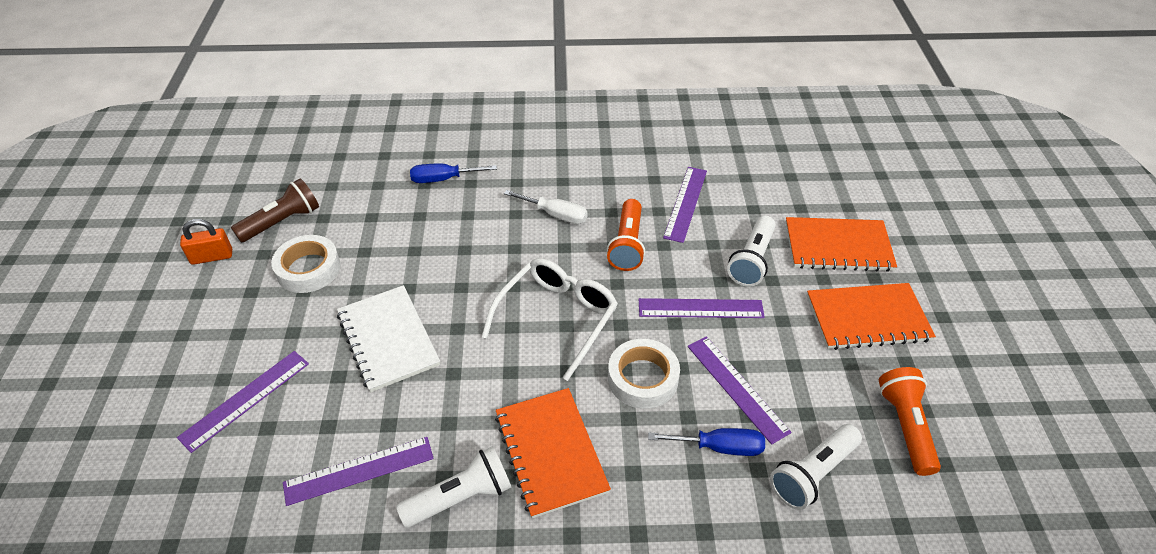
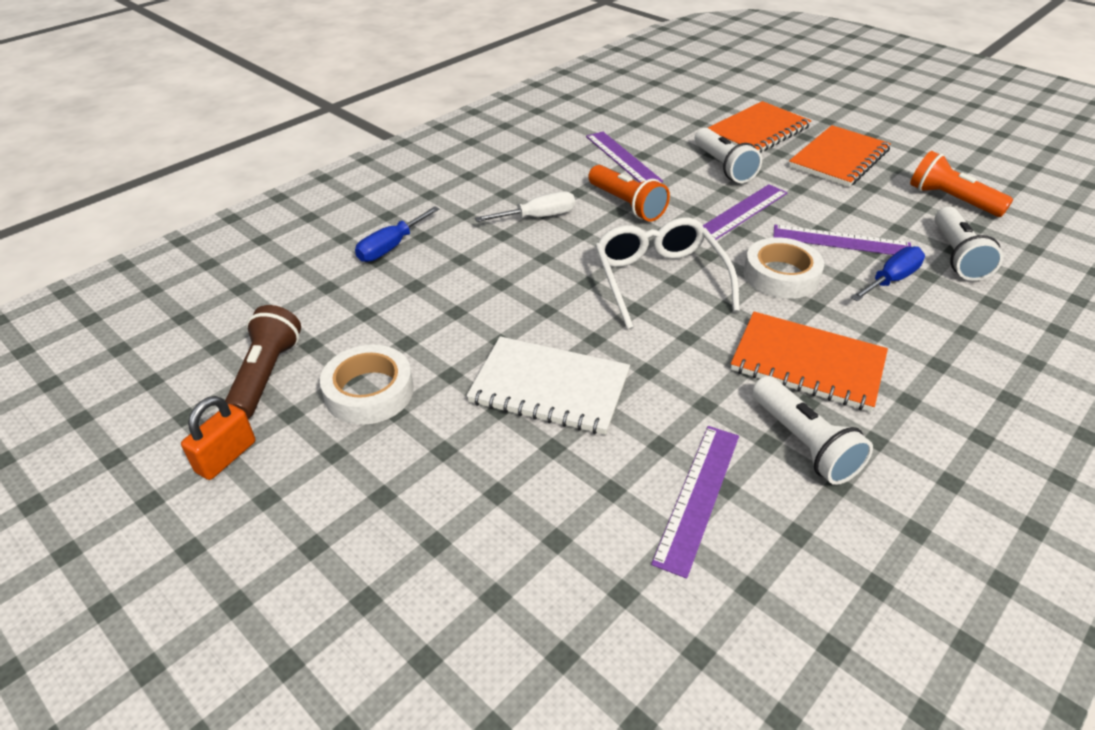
camera: 45 degrees left, 5 degrees down
purple ruler [177,351,309,453] -> none
white flashlight [396,446,511,528] -> white flashlight turned 135 degrees clockwise [752,376,873,485]

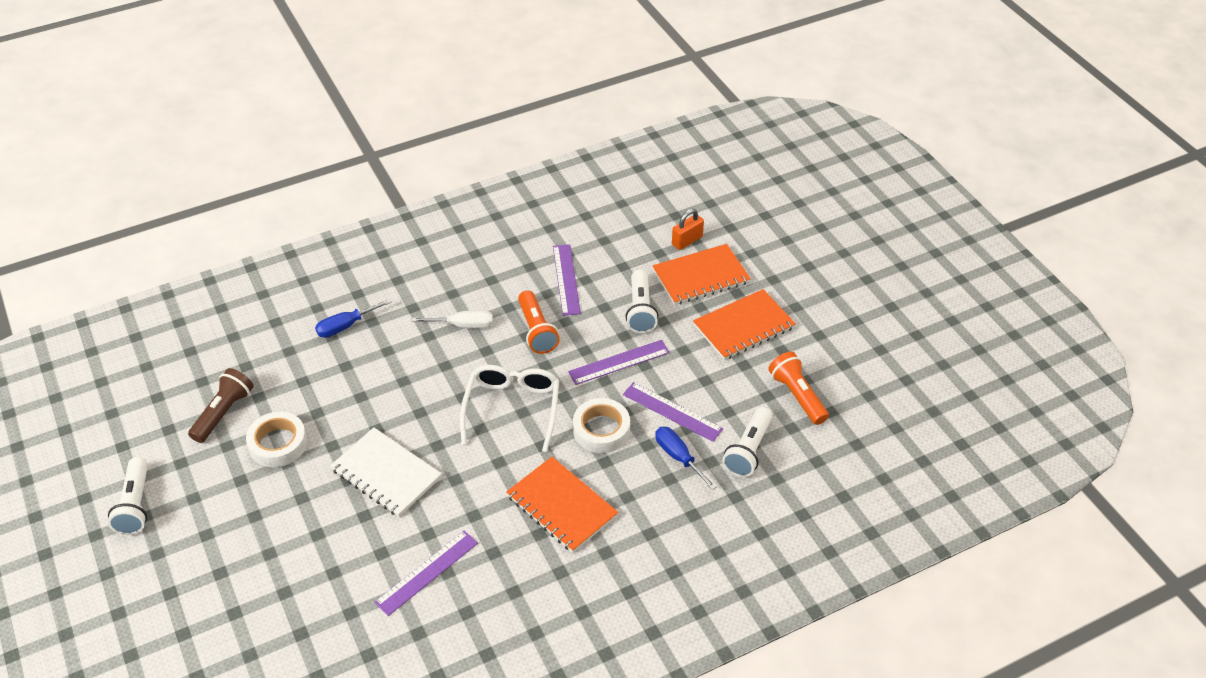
camera: 20 degrees right, 5 degrees up
orange padlock [181,396,255,480] -> orange padlock moved to [672,209,704,250]
white flashlight [752,376,873,485] -> white flashlight moved to [108,457,148,535]
blue screwdriver [851,246,925,301] -> blue screwdriver turned 105 degrees counterclockwise [655,427,717,490]

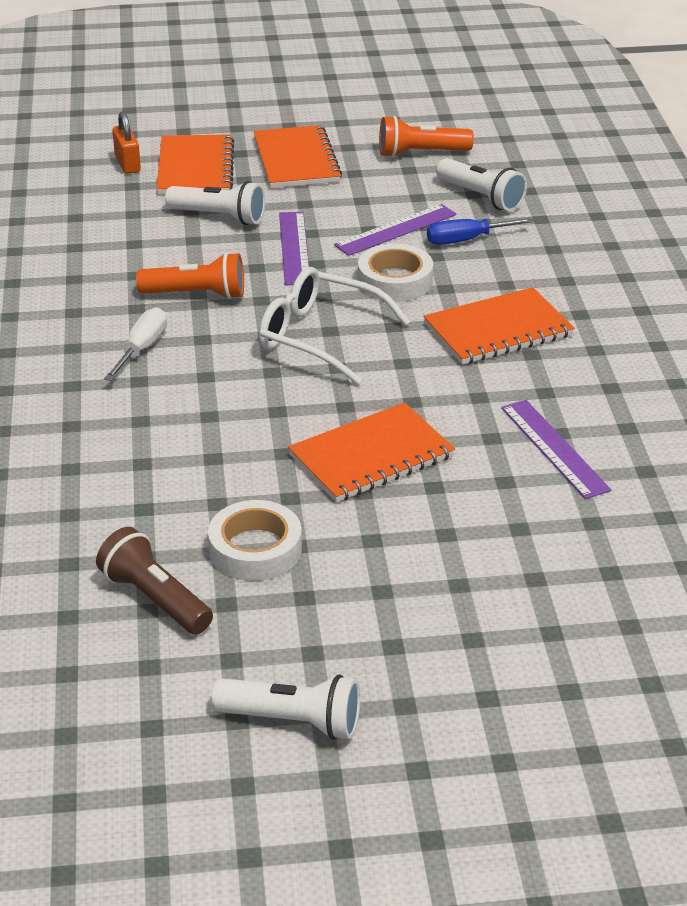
camera: 70 degrees left, 10 degrees down
blue screwdriver [315,298,392,338] -> none
white notebook [330,427,442,517] -> orange notebook [288,402,455,502]
purple ruler [553,244,581,316] -> none

